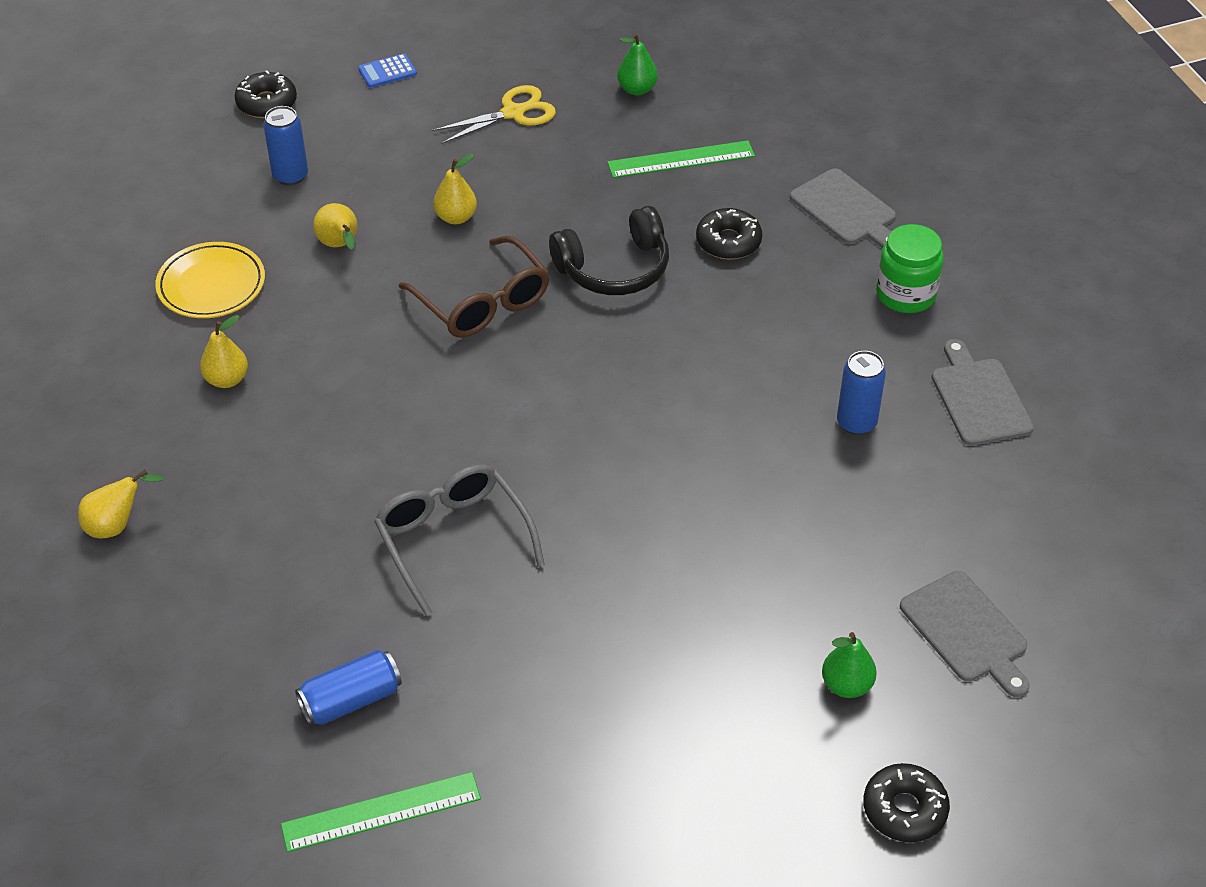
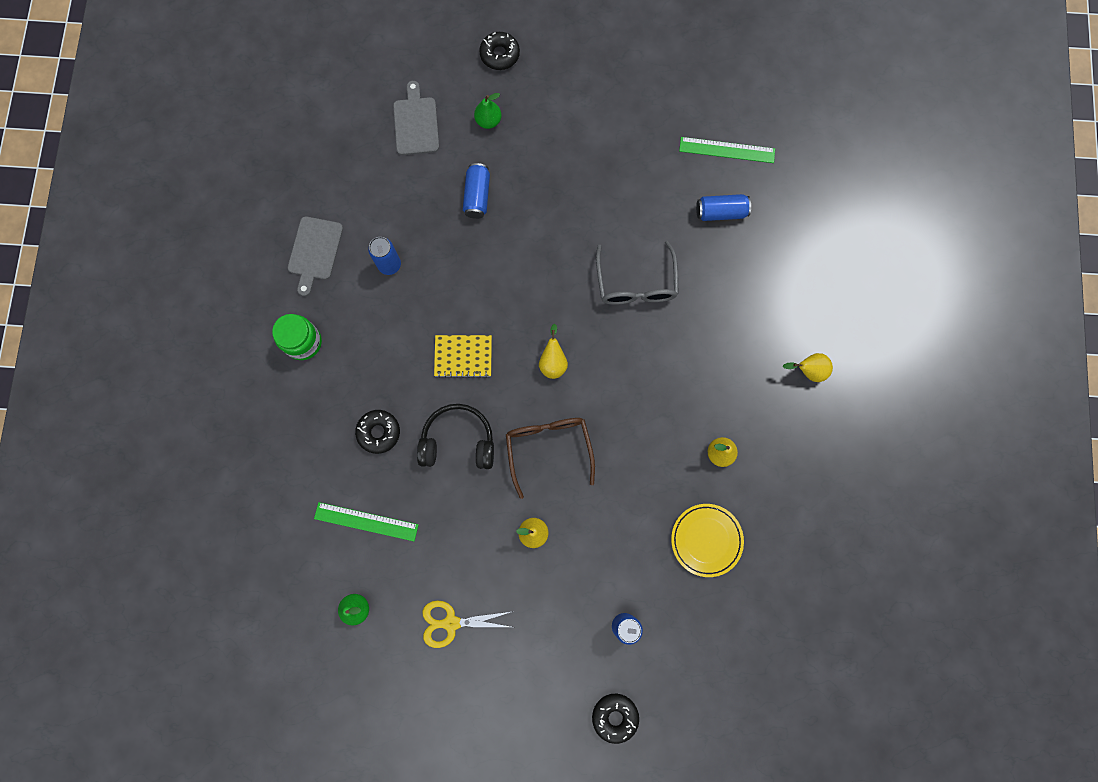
camera: 155 degrees left, 30 degrees up
yellow pear [313,203,357,249] -> yellow pear moved to [539,324,568,379]
blue calculator [358,53,417,88] -> none
grey cutting board [790,168,896,249] -> none
none -> yellow notebook [434,335,492,378]
none -> blue can [463,163,490,219]

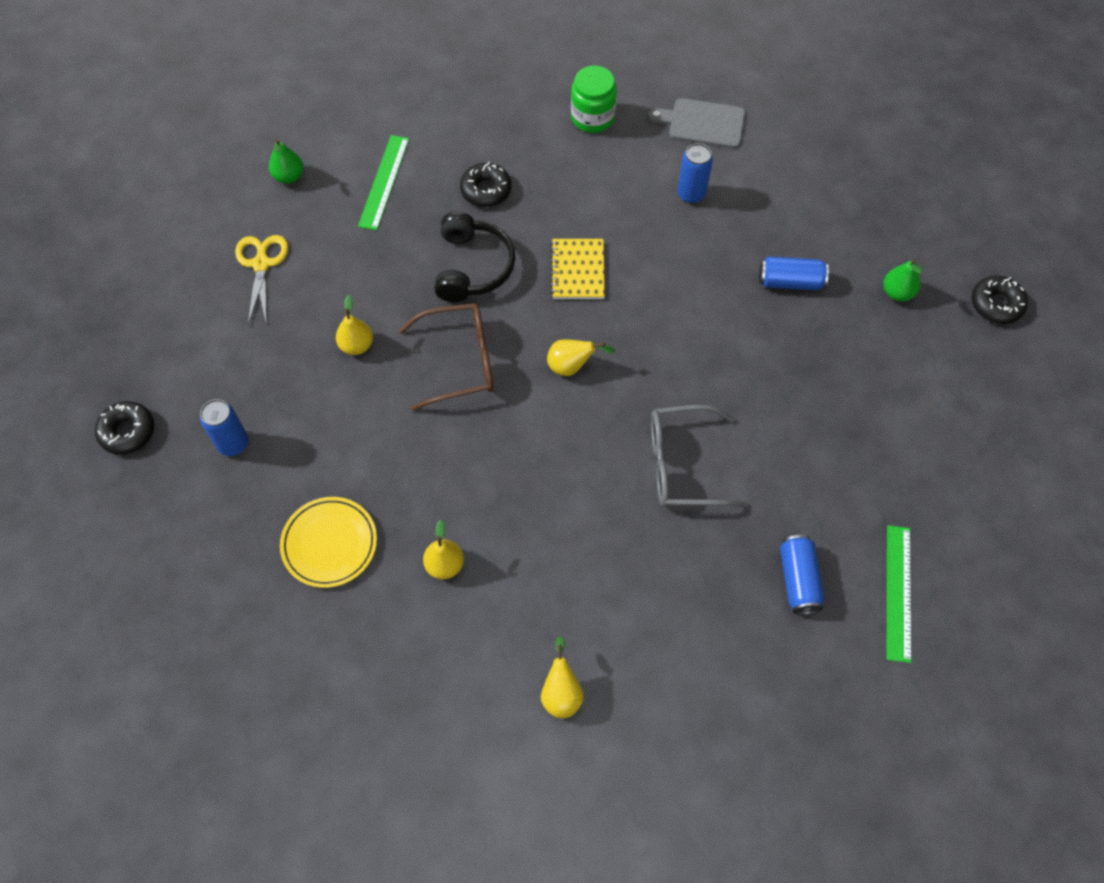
camera: 90 degrees right, 15 degrees down
grey cutting board [393,81,439,155] -> none

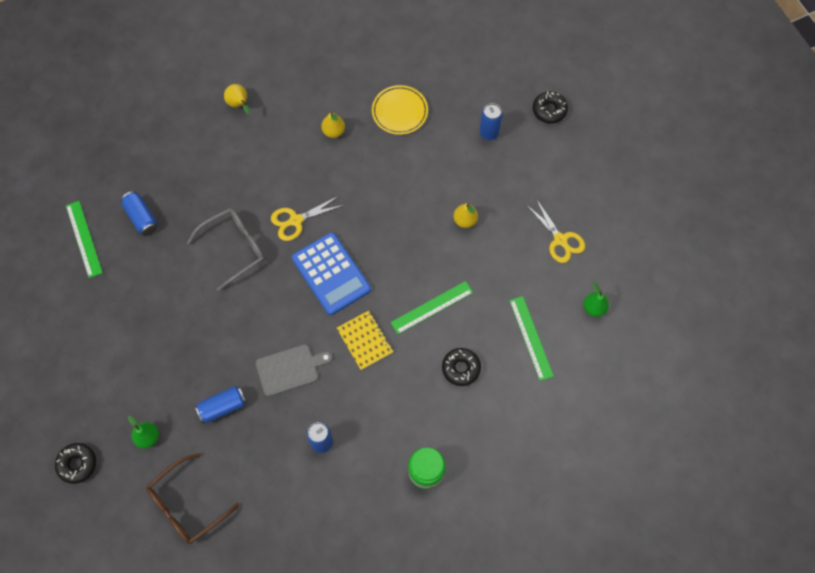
camera: 150 degrees right, 5 degrees up
brown glasses [399,303,494,411] -> brown glasses moved to [146,453,240,544]
black headphones [434,212,516,302] -> green ruler [390,281,473,334]
yellow pear [547,339,616,376] -> blue calculator [292,232,371,315]
grey cutting board [648,98,745,148] -> grey cutting board moved to [256,344,332,397]
none -> yellow scissors [271,196,344,241]

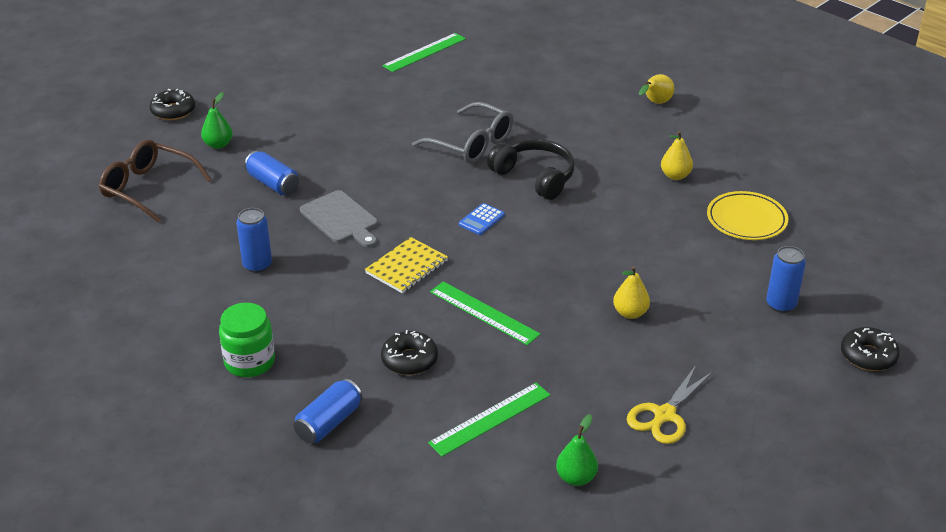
camera: 70 degrees right, 30 degrees down
blue can [121,191,158,236] -> blue can moved to [293,379,363,443]
yellow scissors [271,196,344,241] -> black headphones [487,139,575,200]
blue calculator [292,232,371,315] -> blue calculator [459,203,505,235], size x0.42

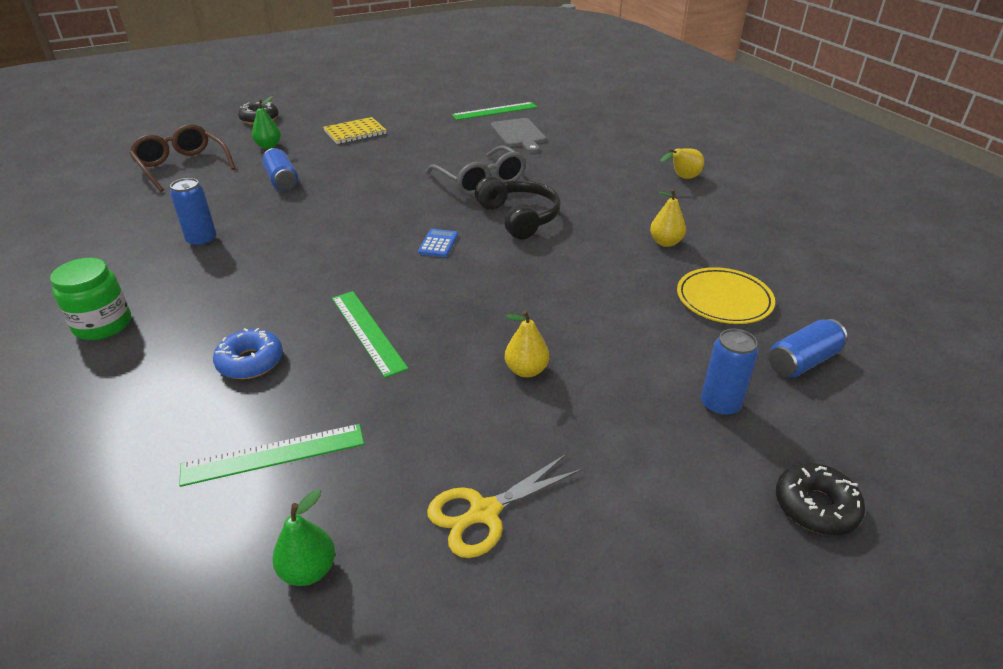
camera: 20 degrees right, 0 degrees up
blue can [293,379,363,443] -> blue can moved to [769,319,848,378]
grey cutting board [300,190,378,248] -> grey cutting board moved to [491,118,546,153]
yellow notebook [365,237,448,293] -> yellow notebook moved to [323,117,386,144]
black donut [381,330,438,375] -> blue donut [213,328,283,379]
blue calculator [459,203,505,235] -> blue calculator turned 135 degrees clockwise [418,229,458,257]

